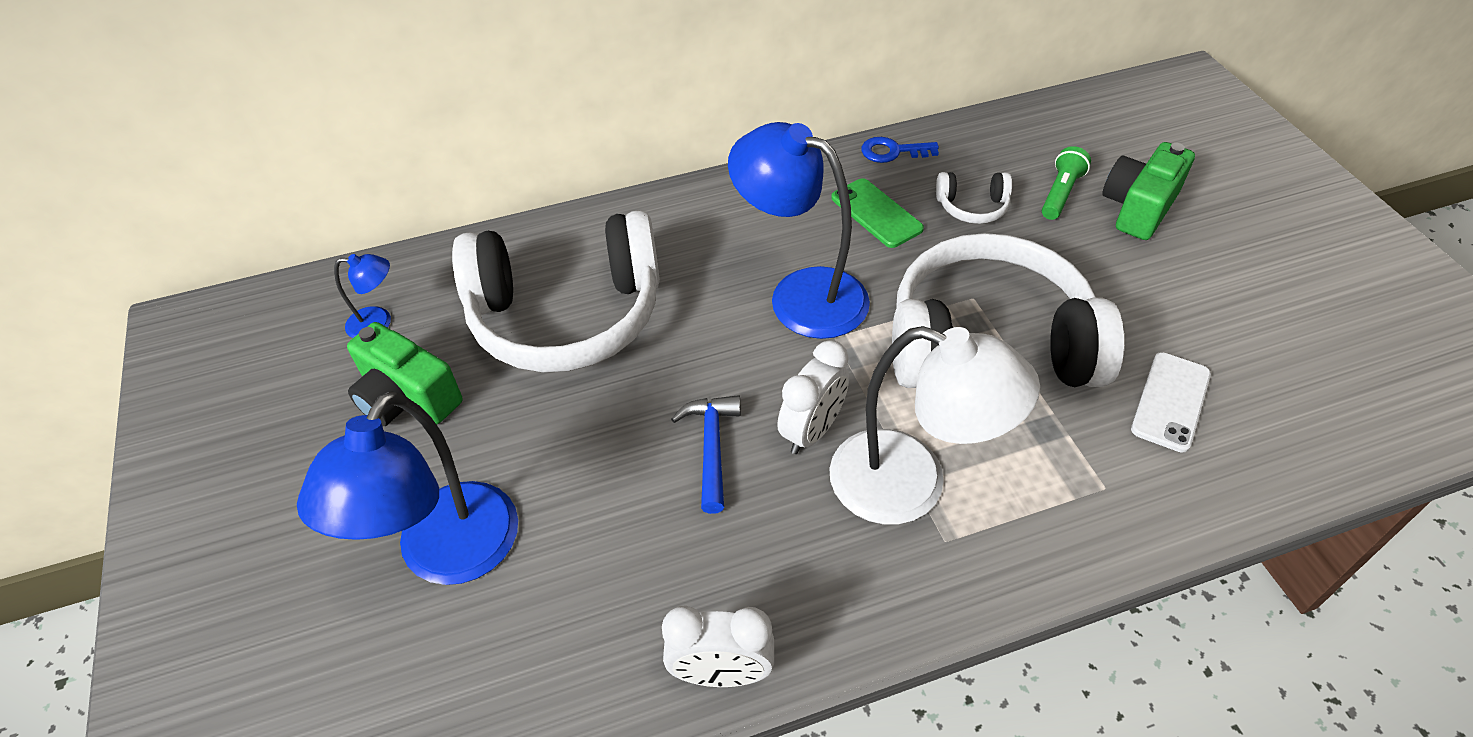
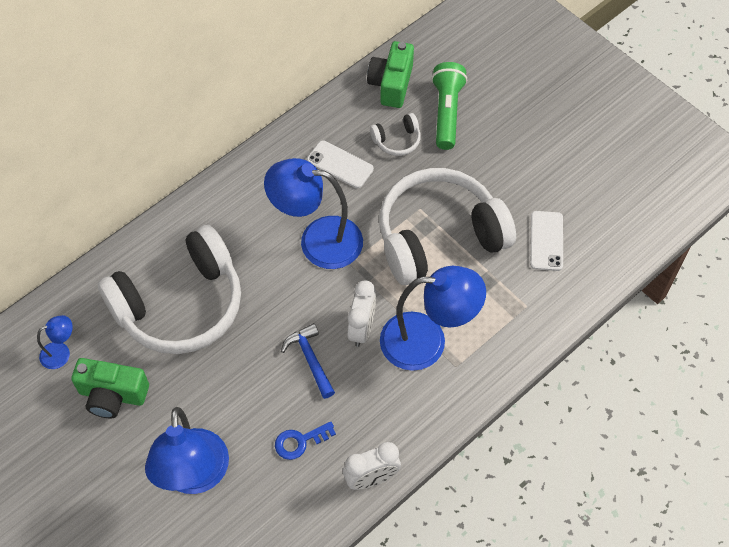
camera: 25 degrees left, 10 degrees up
white lamp [829,326,1040,525] -> blue lamp [380,266,486,371]
green phone [831,178,924,248] -> white phone [307,141,374,188]
blue key [861,137,939,163] -> blue key moved to [275,422,336,460]
green flashlight [1042,146,1091,220] -> green flashlight [431,62,467,150], size x1.59
green camera [1102,142,1195,240] -> green camera moved to [367,41,414,108]

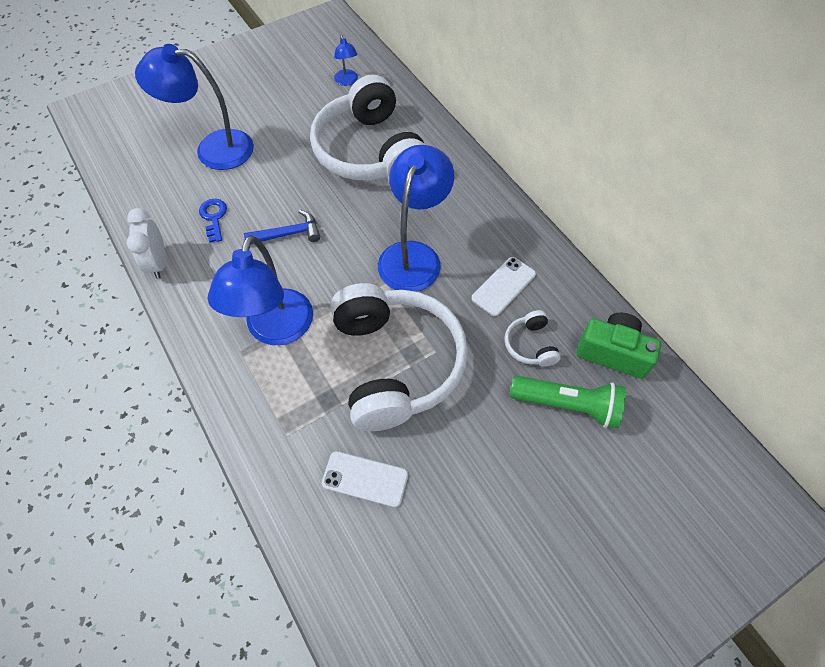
camera: 100 degrees right, 0 degrees up
green camera [71,358,149,418] -> none
white clock [347,280,376,347] -> none

